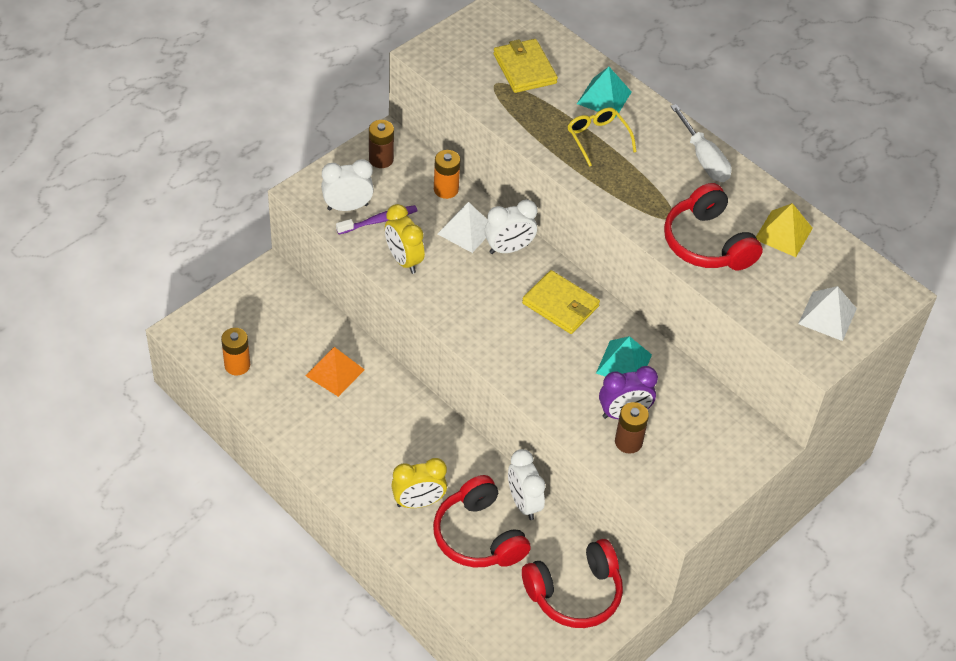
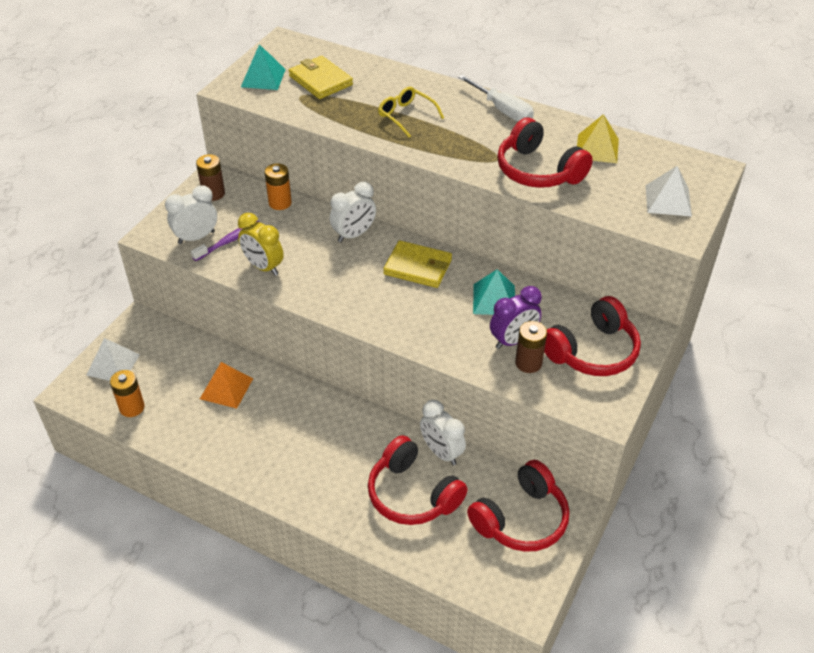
camera: 15 degrees left, 5 degrees down
yellow clock [391,458,447,508] -> none
white pyramid [438,202,488,253] -> white pyramid moved to [86,338,140,381]
turquoise pyramid [577,67,632,118] -> turquoise pyramid moved to [241,44,286,90]
none -> red headphones [544,296,641,376]

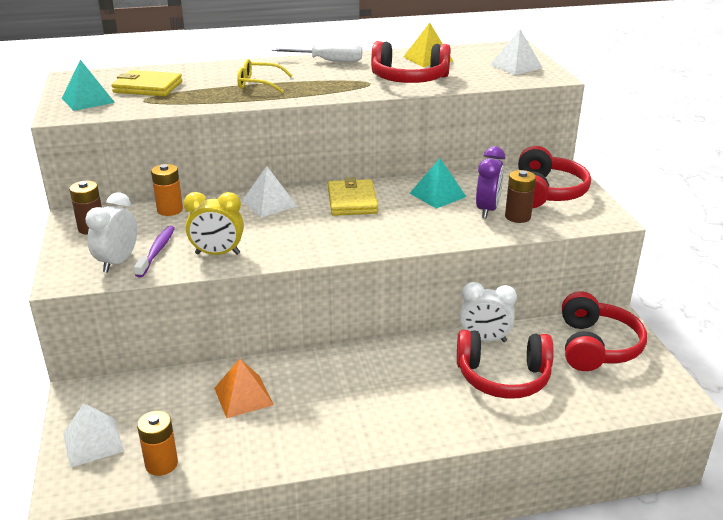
camera: 40 degrees left, 15 degrees down
white clock [330,182,376,242] -> white pyramid [242,166,297,218]
yellow wallet [383,240,452,288] -> yellow wallet turned 75 degrees counterclockwise [328,178,378,216]

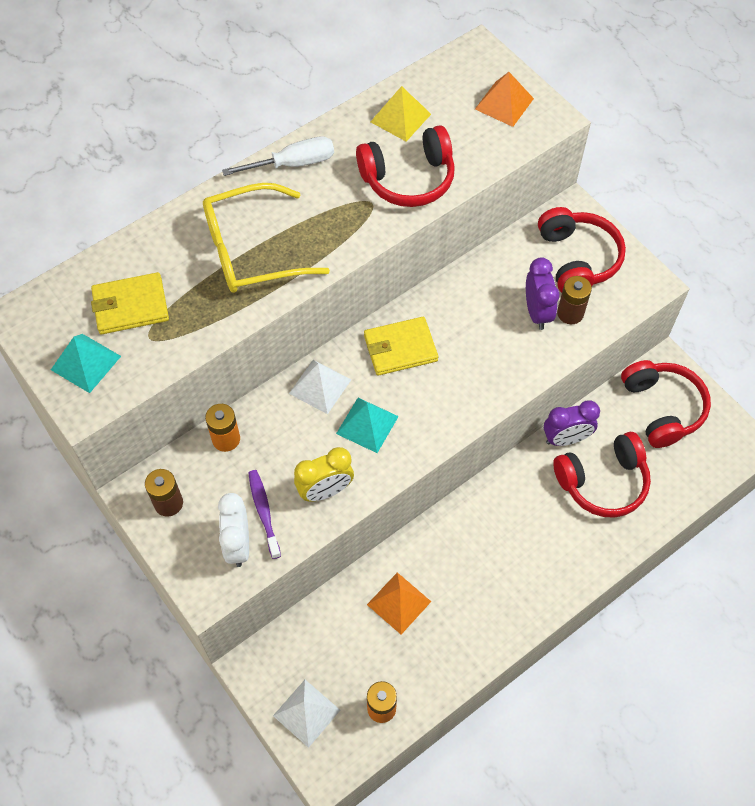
camera: 25 degrees left, 30 degrees up
yellow glasses [237,59,293,93] -> yellow glasses [203,183,330,293], size x1.82
yellow wallet [328,178,378,216] -> yellow wallet turned 75 degrees counterclockwise [364,317,438,376]
turquoise pyramid [409,158,466,209] -> turquoise pyramid moved to [336,398,399,453]
white clock [460,282,517,342] -> purple clock [544,400,600,446]
white pyramid [490,29,543,75] -> orange pyramid [475,72,534,127]

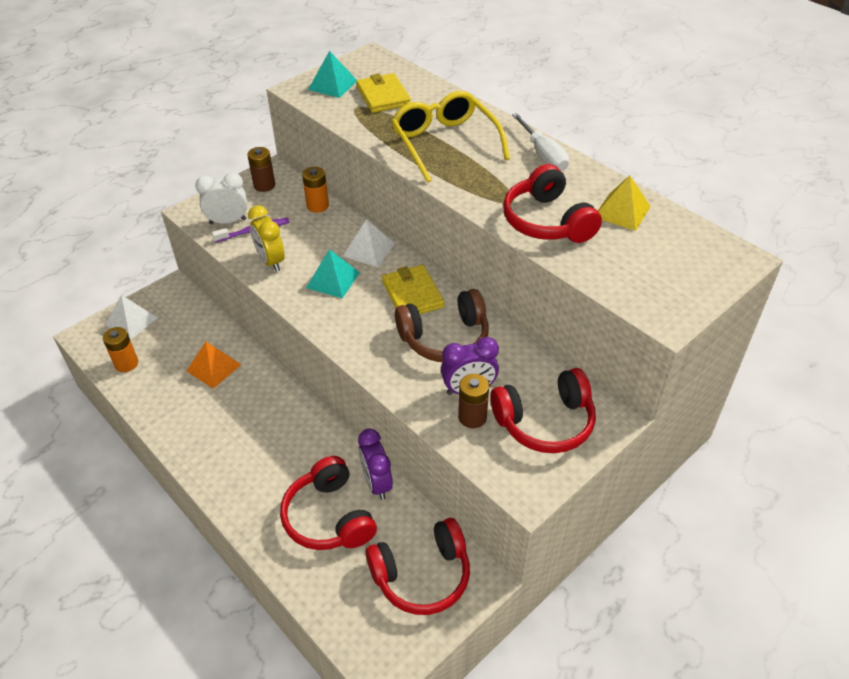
camera: 85 degrees right, 15 degrees down
orange pyramid [475,72,534,127] -> none
none -> brown headphones [395,289,489,362]

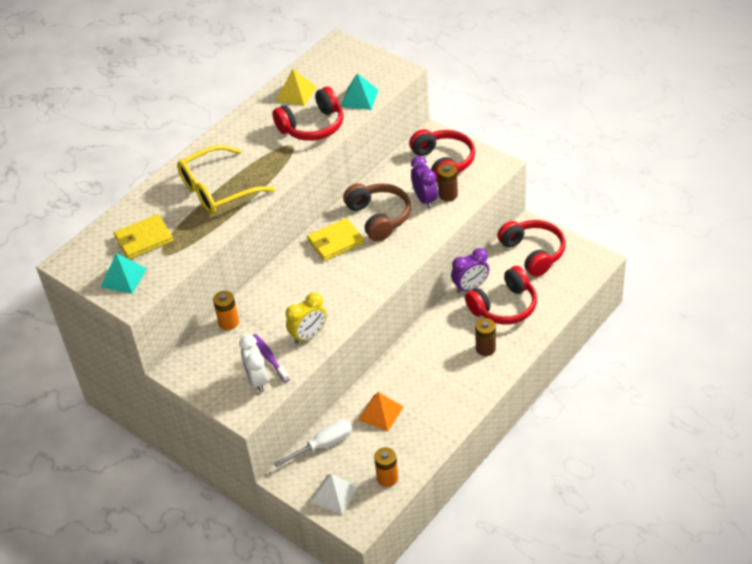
camera: 95 degrees left, 0 degrees up
brown battery [247,147,275,192] -> brown battery moved to [475,318,496,356]
turquoise pyramid [306,249,360,298] -> turquoise pyramid moved to [341,73,378,110]
white pyramid [343,219,395,267] -> none
white screwdriver [512,113,569,171] -> white screwdriver moved to [274,420,352,467]

